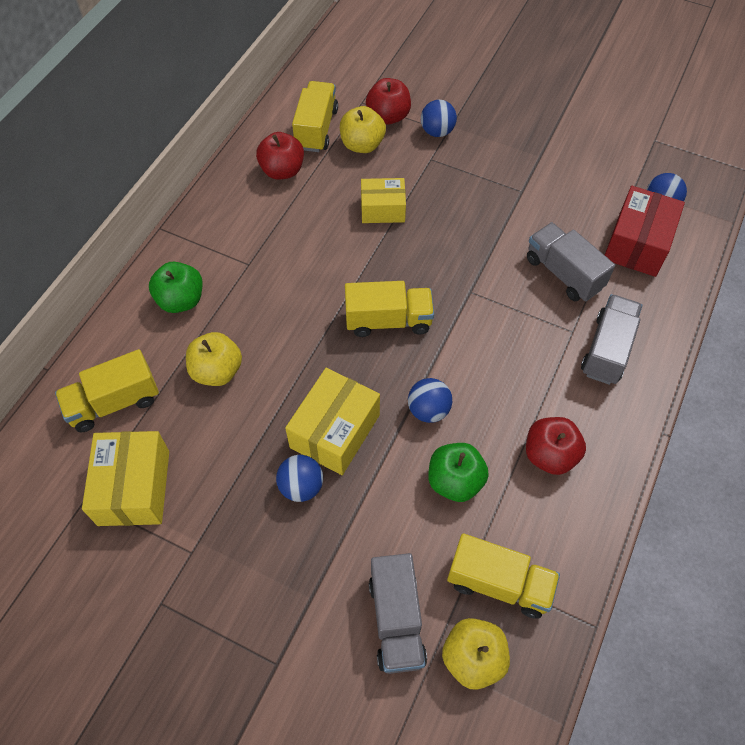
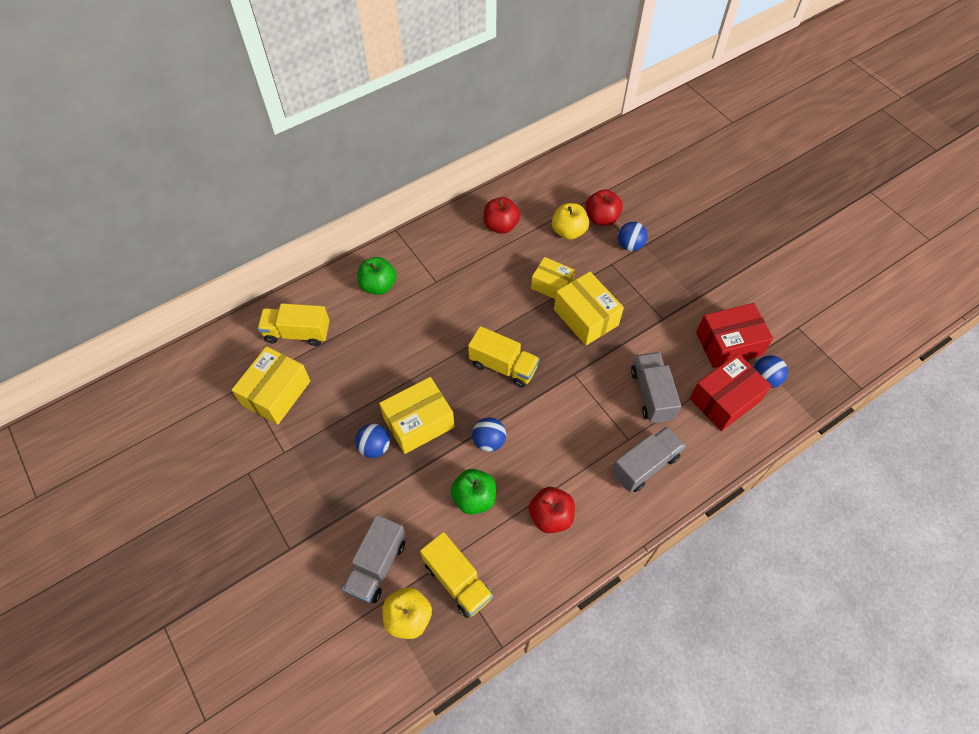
camera: 30 degrees right, 0 degrees up
yellow apple [186,332,242,386] -> none
yellow truck [292,81,338,152] -> none
none -> yellow box [554,272,624,345]
none -> red box [696,303,773,368]

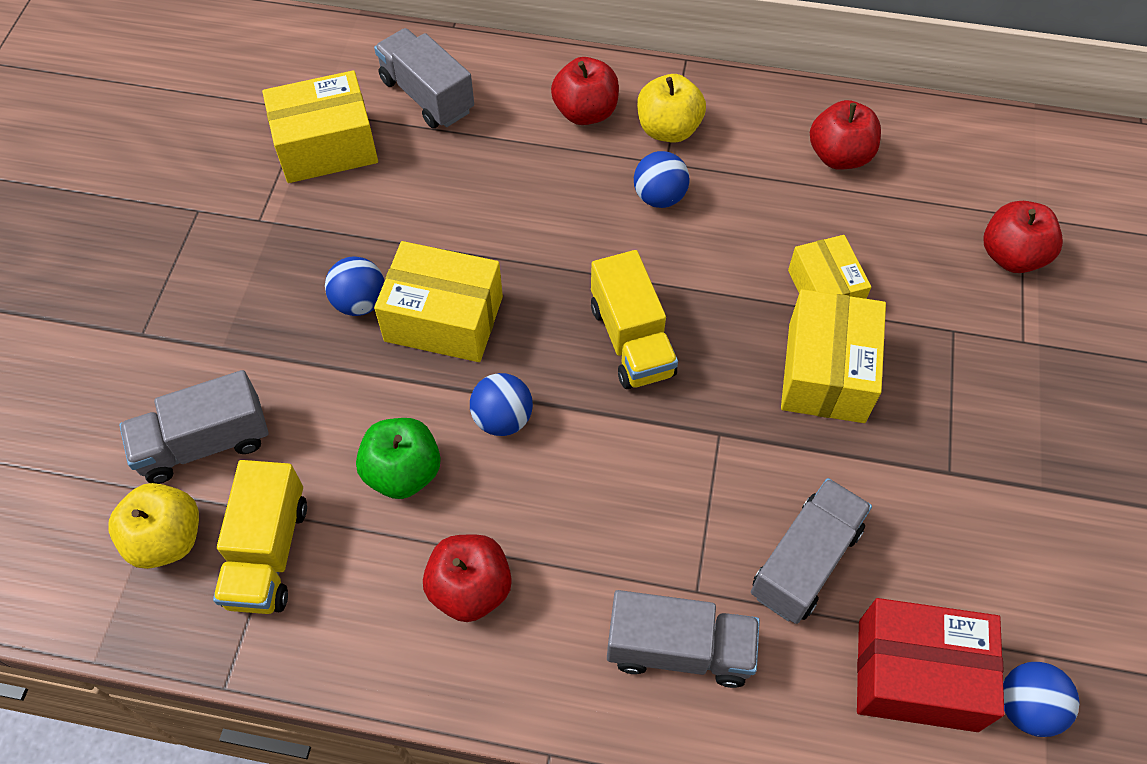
camera: 45 degrees right, 0 degrees up
yellow truck [257,303,330,346] -> grey truck [374,28,474,128]
green apple [358,257,397,295] -> red apple [551,57,619,125]
yellow apple [552,203,589,240] -> yellow apple moved to [637,74,706,143]
blue ball [618,222,648,251] -> blue ball moved to [634,151,689,208]
red box [696,303,773,368] -> none

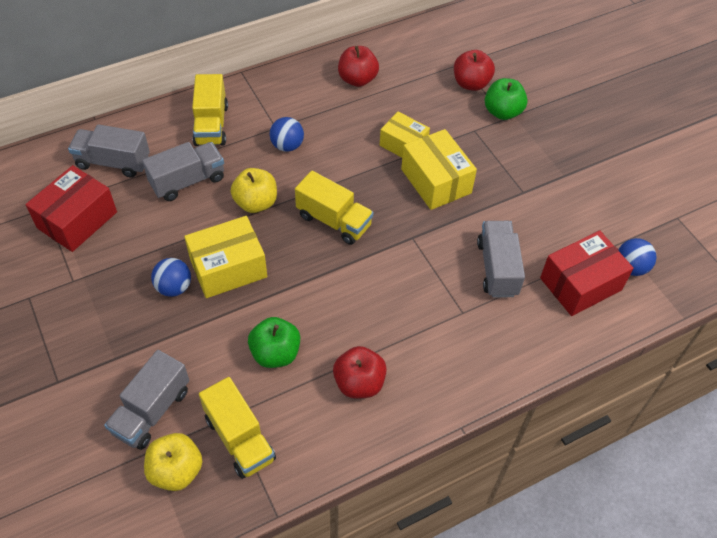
camera: 40 degrees left, 5 degrees down
yellow box [262,70,378,183] -> red box [25,165,117,252]
blue ball [470,373,533,436] -> none
red apple [551,57,619,125] -> yellow truck [192,74,228,146]
grey truck [607,590,760,688] -> grey truck moved to [142,142,224,201]
yellow apple [637,74,706,143] -> yellow apple moved to [231,168,277,213]
none -> green apple [485,78,528,120]

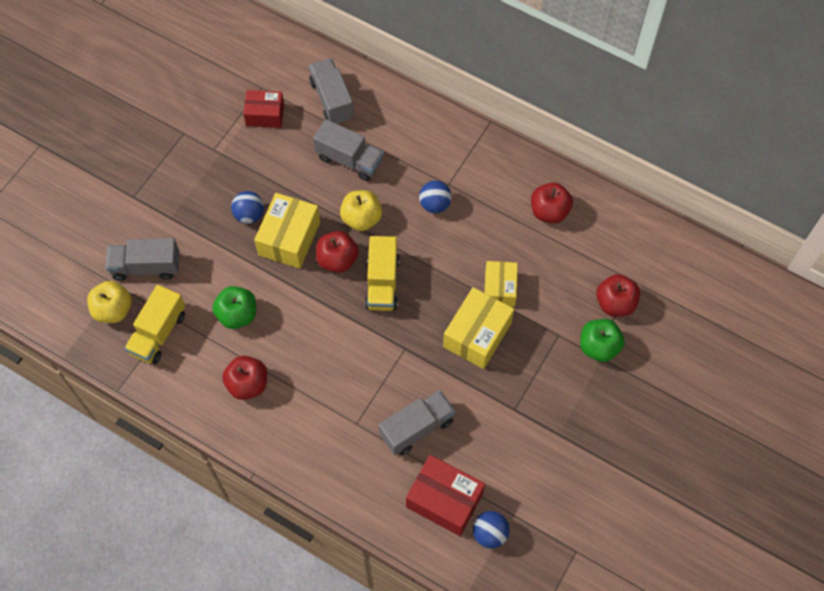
camera: 60 degrees right, 10 degrees up
red box [25,165,117,252] -> red box [243,90,284,128], size x0.66
yellow box [184,216,267,298] -> yellow box turned 75 degrees clockwise [254,193,320,269]
yellow truck [192,74,228,146] -> none
none -> red apple [316,231,359,273]

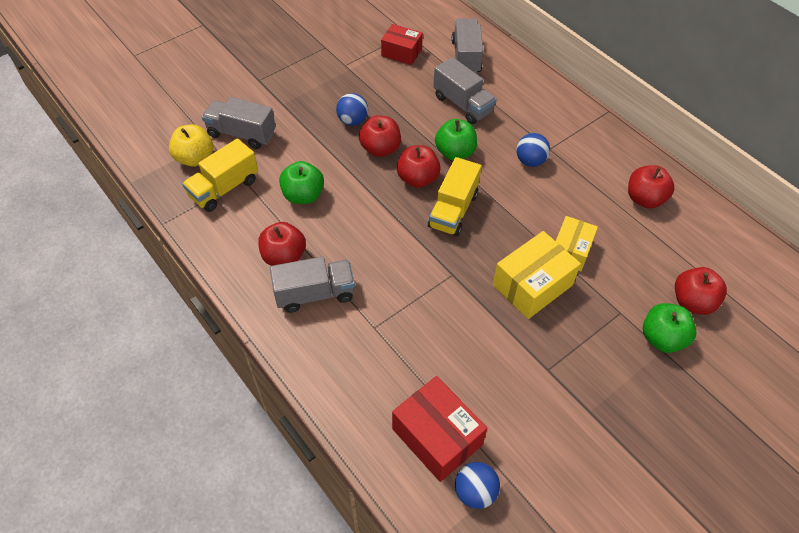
camera: 20 degrees right, 10 degrees down
yellow box [254,193,320,269] -> red apple [359,115,401,157]
yellow apple [340,190,382,231] -> green apple [435,119,477,160]
grey truck [379,390,455,455] -> grey truck moved to [270,257,355,313]

